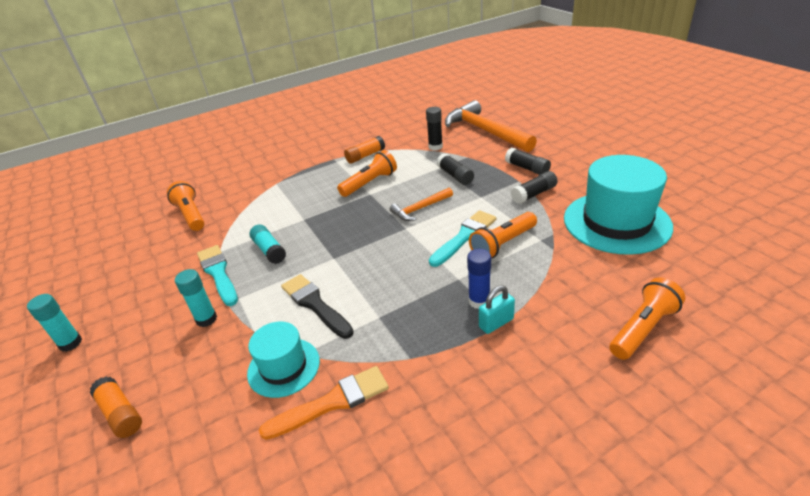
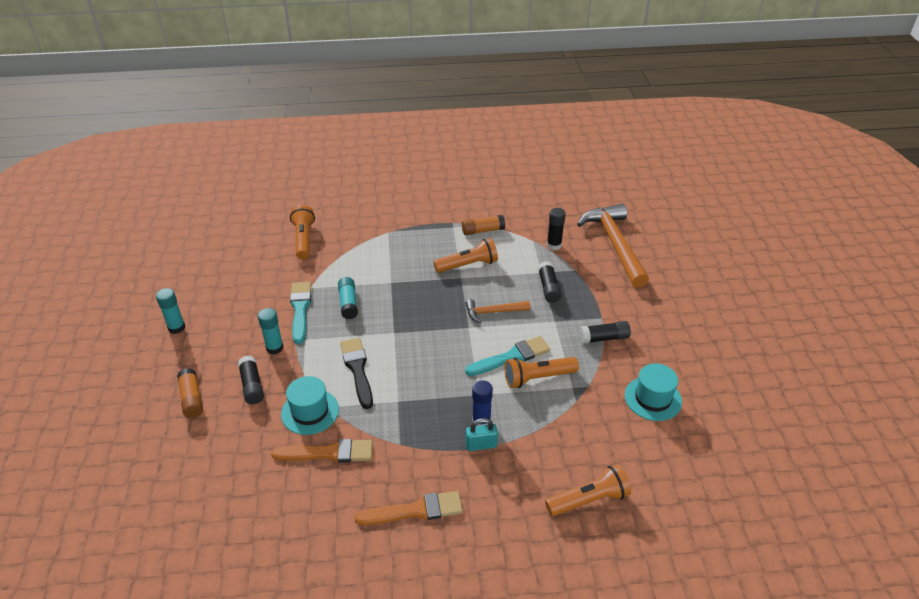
camera: 20 degrees right, 5 degrees up
black glue stick [505,148,551,175] -> black glue stick moved to [238,356,264,404]
turquoise hat [564,155,673,255] -> turquoise hat [625,364,682,421], size x0.56
none -> orange brush [355,491,463,525]

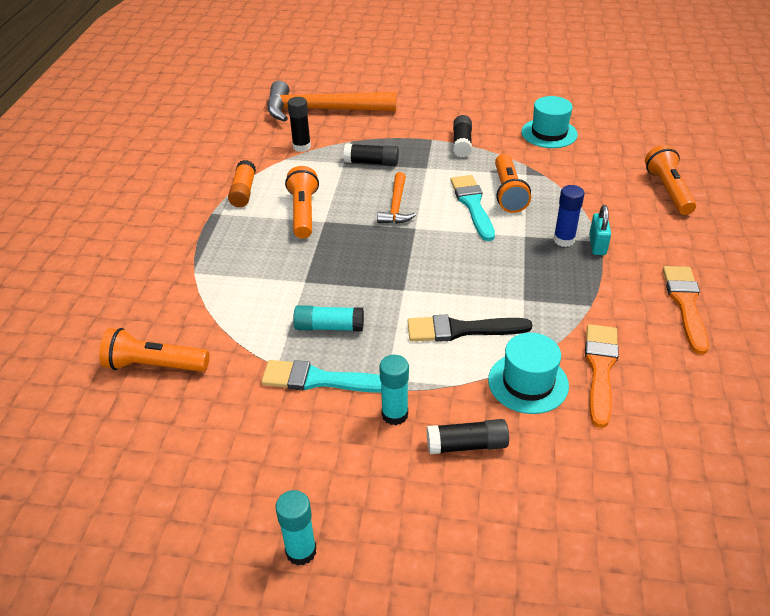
camera: 75 degrees left, 0 degrees up
orange glue stick [177,368,203,418] -> none

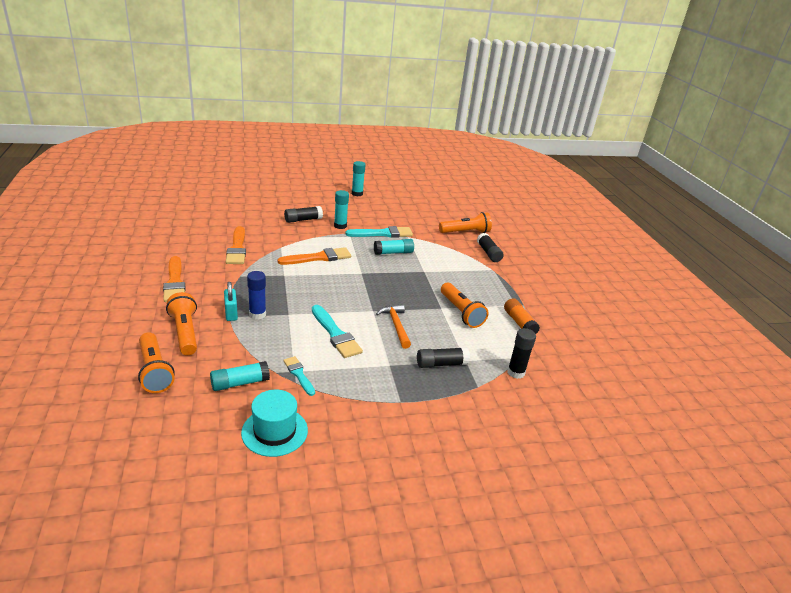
camera: 155 degrees right, 10 degrees down
orange hammer [267,81,396,122] -> none
black brush [408,315,532,342] -> orange brush [278,247,351,265]
black glue stick [453,115,472,157] -> black glue stick moved to [477,233,504,262]
turquoise hat [488,333,569,414] -> none
orange flashlight [495,154,531,213] -> orange flashlight moved to [166,292,197,355]
none -> turquoise glue stick [210,361,270,391]
none -> turquoise brush [283,356,315,396]

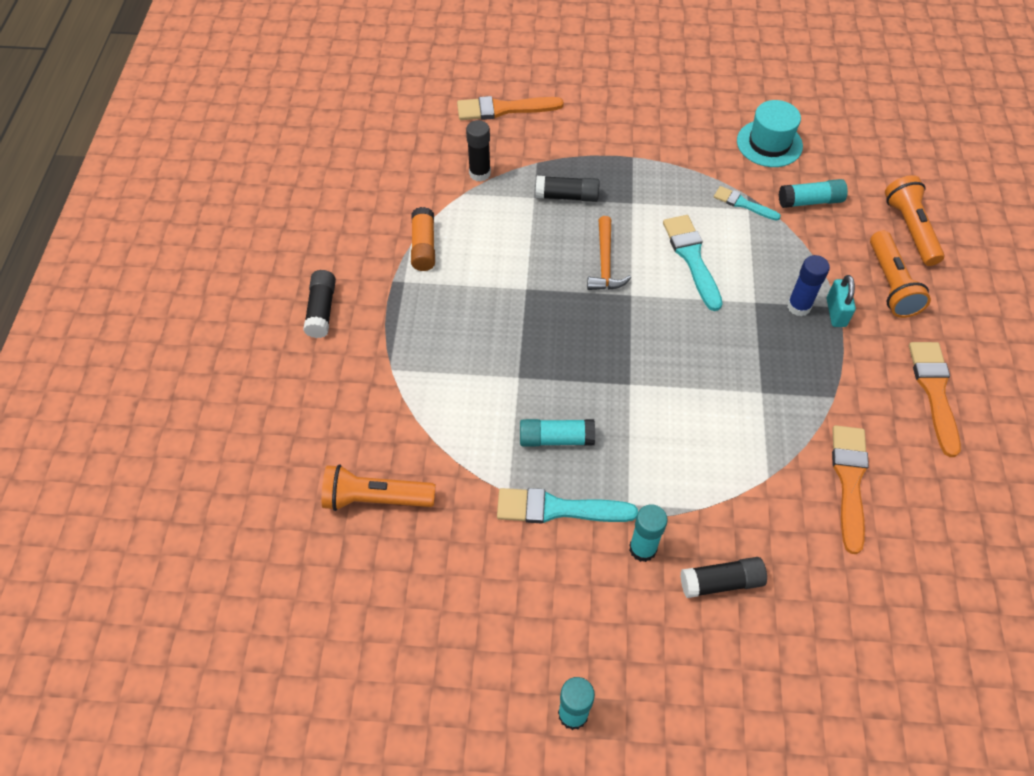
camera: 160 degrees left, 25 degrees up
orange brush [278,247,351,265] -> orange brush moved to [457,96,564,120]
turquoise brush [283,356,315,396] -> turquoise brush turned 135 degrees clockwise [714,186,781,221]
orange flashlight [441,283,489,328] -> none
black glue stick [477,233,504,262] -> black glue stick moved to [303,270,336,338]

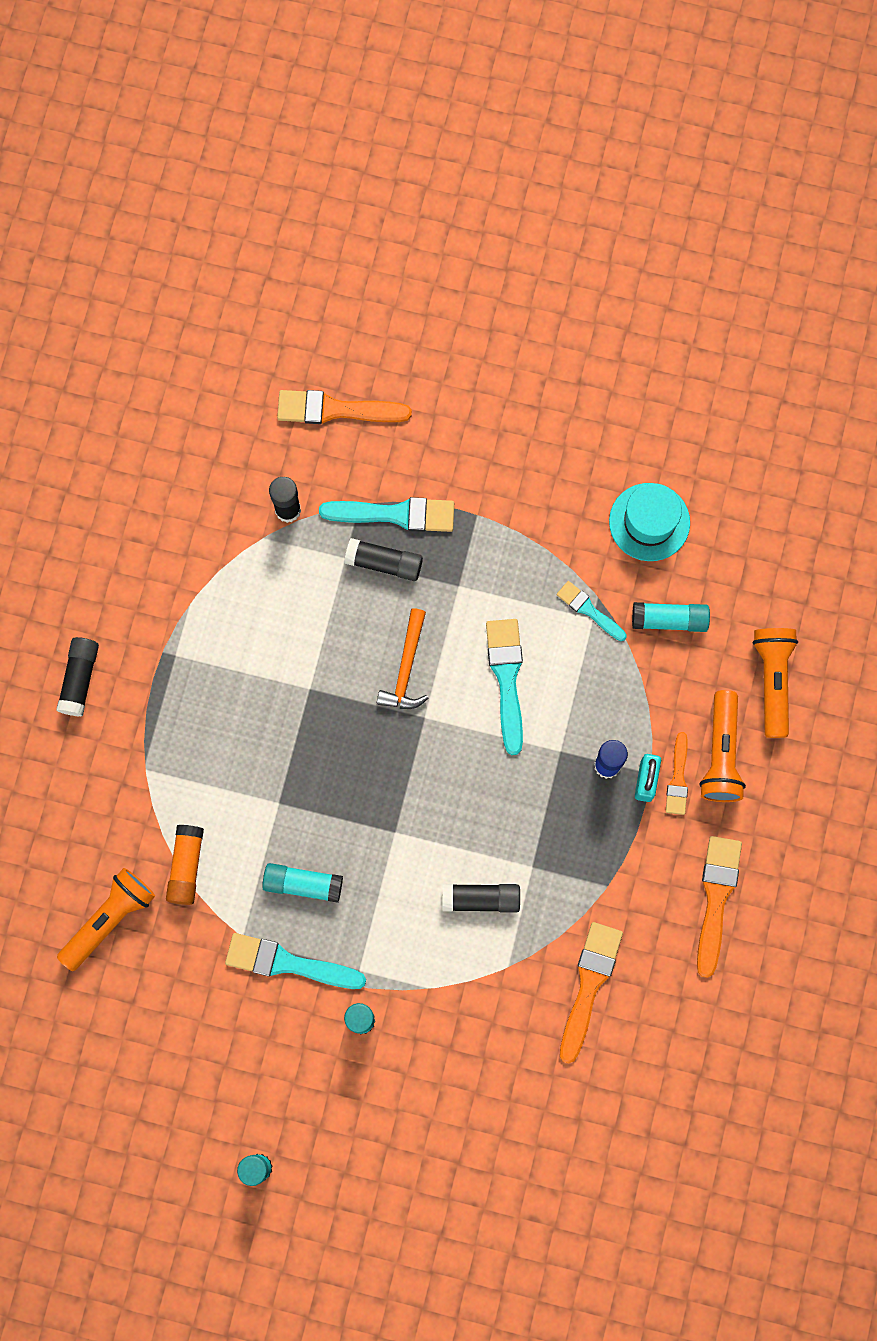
camera: 10 degrees right, 20 degrees up
orange flashlight [322,464,436,511] -> orange flashlight turned 120 degrees clockwise [57,868,155,971]
orange glue stick [411,207,435,271] -> orange glue stick moved to [166,825,204,905]
black glue stick [680,557,767,598] -> black glue stick moved to [442,884,520,913]
none -> turquoise brush [319,497,454,532]
none -> orange brush [666,732,688,815]

